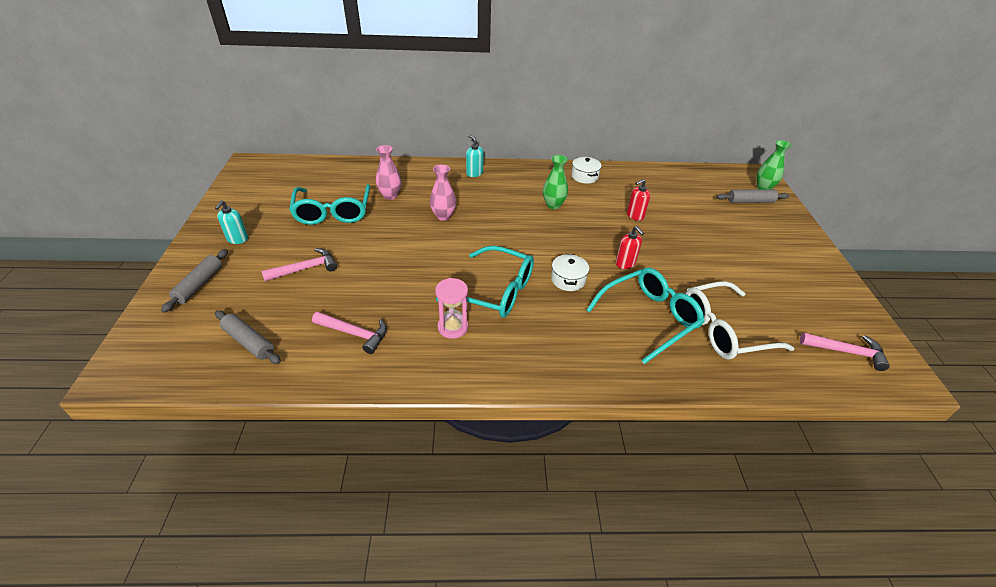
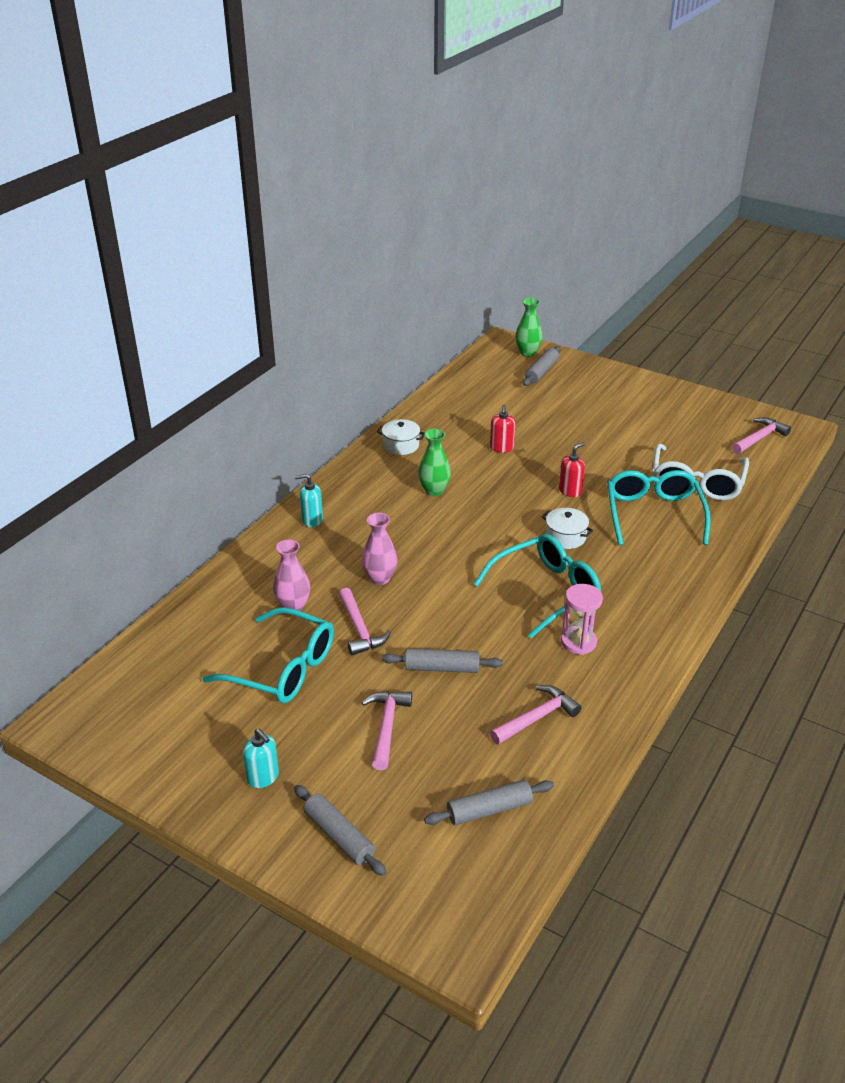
camera: 55 degrees left, 5 degrees down
red soap dispenser [615,226,644,269] -> red soap dispenser turned 45 degrees counterclockwise [559,442,585,497]
none -> pink hammer [338,588,391,655]
none -> grey rolling pin [382,648,503,673]

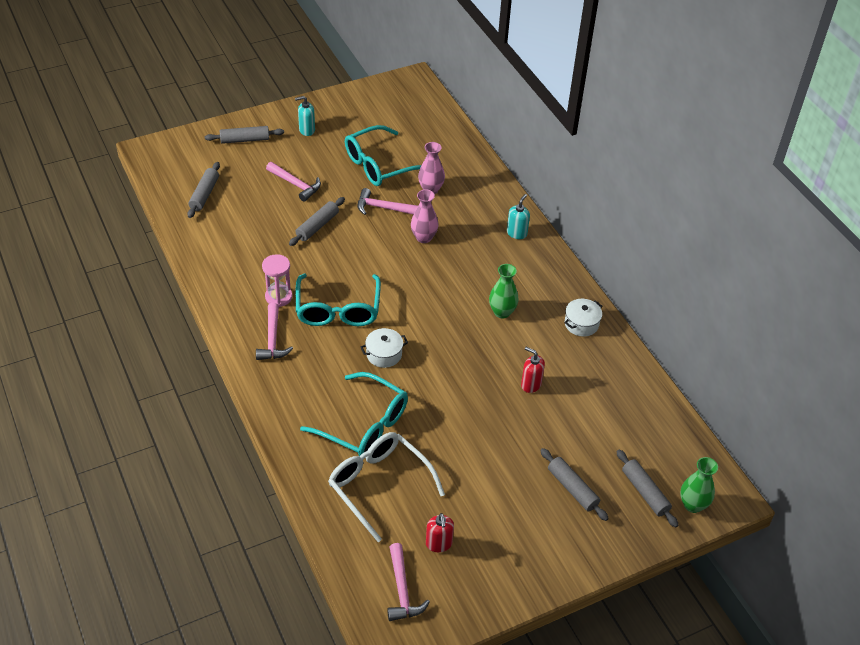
camera: 120 degrees right, 10 degrees up
pink hammer [490,685,582,745] -> pink hammer moved to [256,303,293,360]
red soap dispenser [559,442,585,497] -> red soap dispenser moved to [426,513,454,552]
none -> grey rolling pin [540,448,609,521]

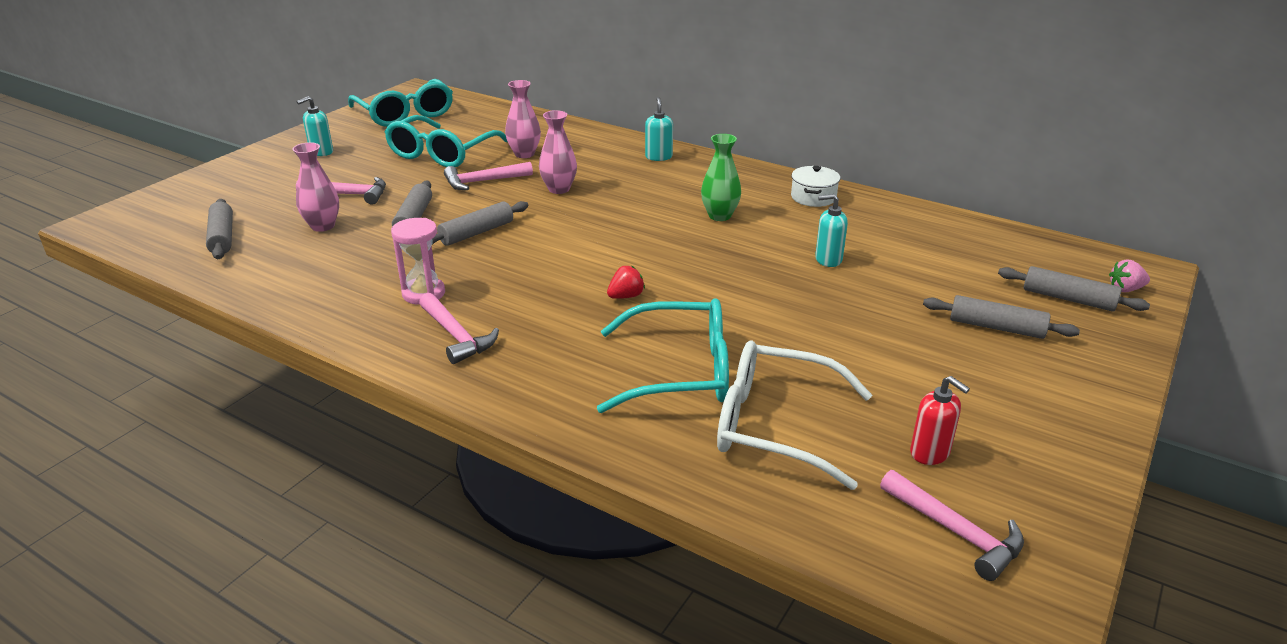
camera: 30 degrees left, 15 degrees down
grey rolling pin [205,126,284,144] -> grey rolling pin moved to [432,201,529,246]
turquoise glasses [296,274,381,326] -> turquoise glasses moved to [348,79,453,127]
white pot [360,328,408,368] -> red strawberry [607,266,645,299]
red soap dispenser [521,347,545,393] -> turquoise soap dispenser [815,194,848,267]
green vase [680,457,718,513] -> pink strawberry [1109,259,1150,293]
none -> pink vase [292,142,339,232]

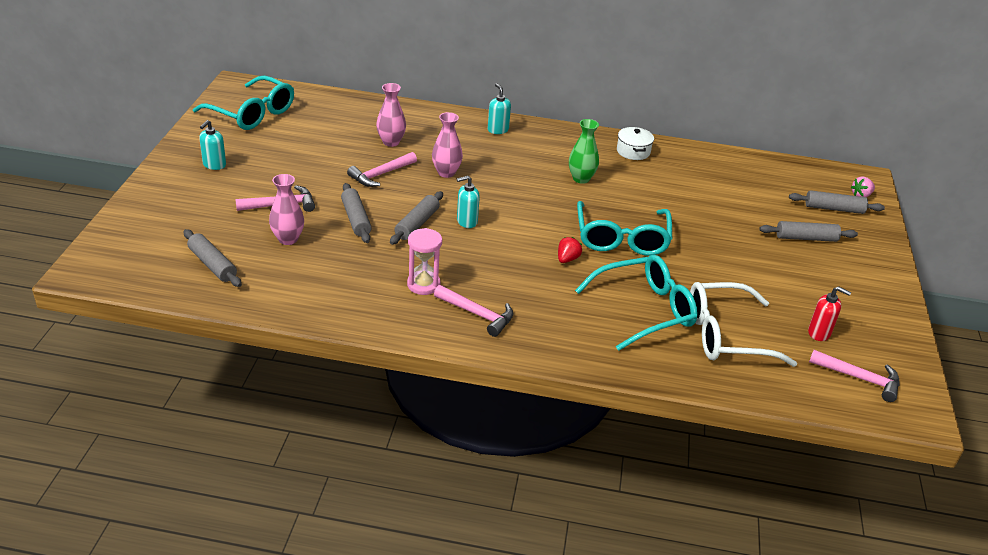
camera: 25 degrees left, 5 degrees up
turquoise glasses [385,115,507,167] -> turquoise glasses moved to [577,201,672,256]
turquoise soap dispenser [815,194,848,267] -> turquoise soap dispenser moved to [457,176,480,228]

